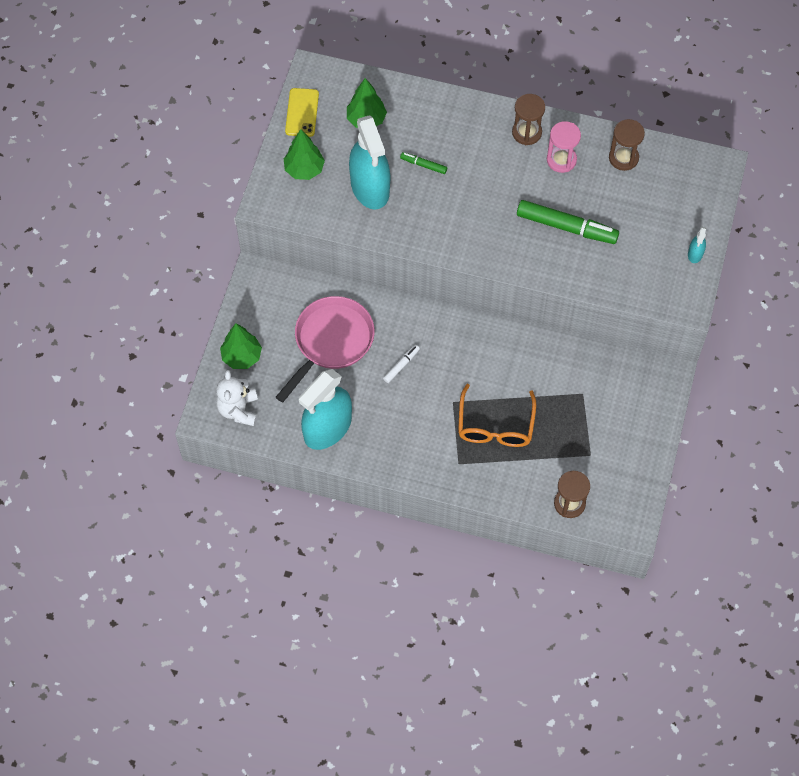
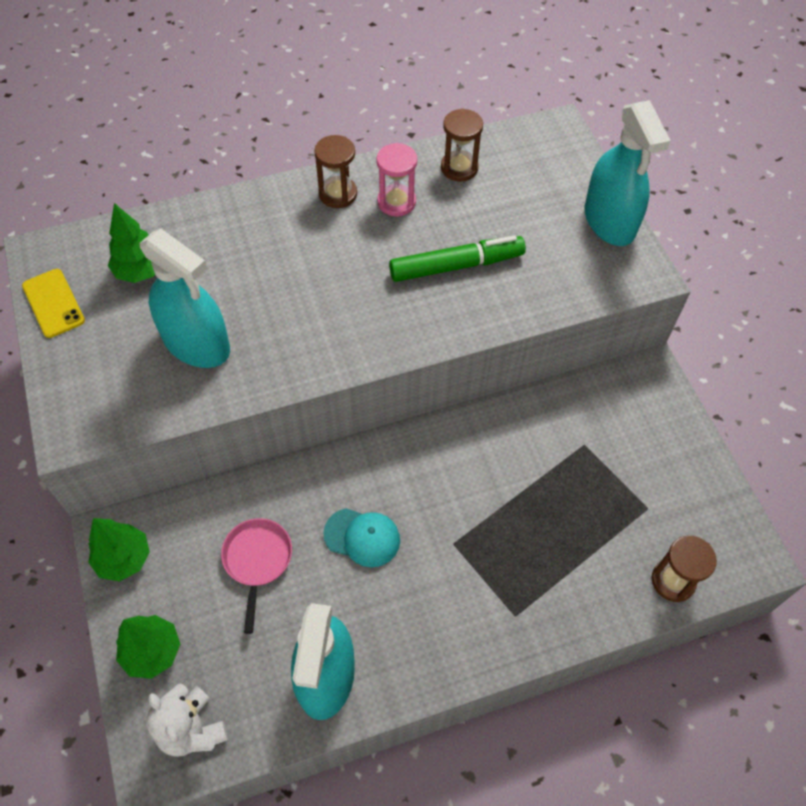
camera: 35 degrees left, 5 degrees down
pink pan [276,296,375,403] -> pink pan [221,518,292,634], size x0.62
green tree [284,129,325,180] -> green tree moved to [88,518,150,581]
white marker [383,345,420,383] -> turquoise cap [324,508,400,567]
green marker [400,152,447,174] -> none
orange glasses [458,384,536,447] -> none
turquoise spray bottle [688,227,706,263] -> turquoise spray bottle [585,100,671,246], size x2.46

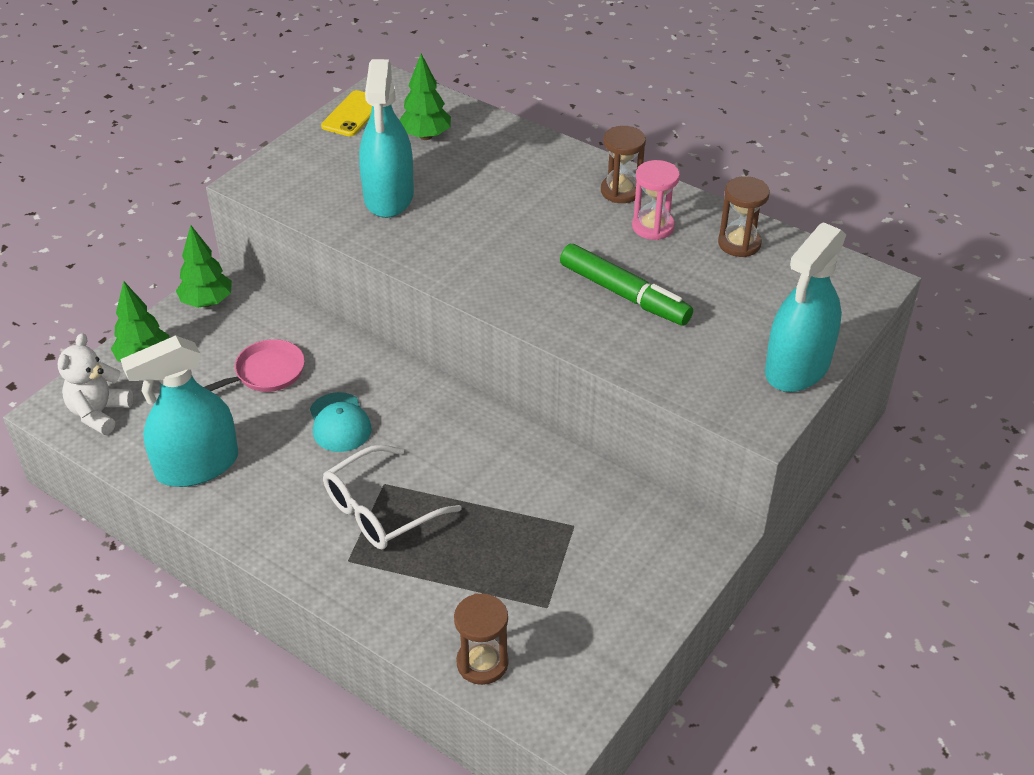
camera: 55 degrees right, 15 degrees down
none -> white glasses [323,445,462,550]

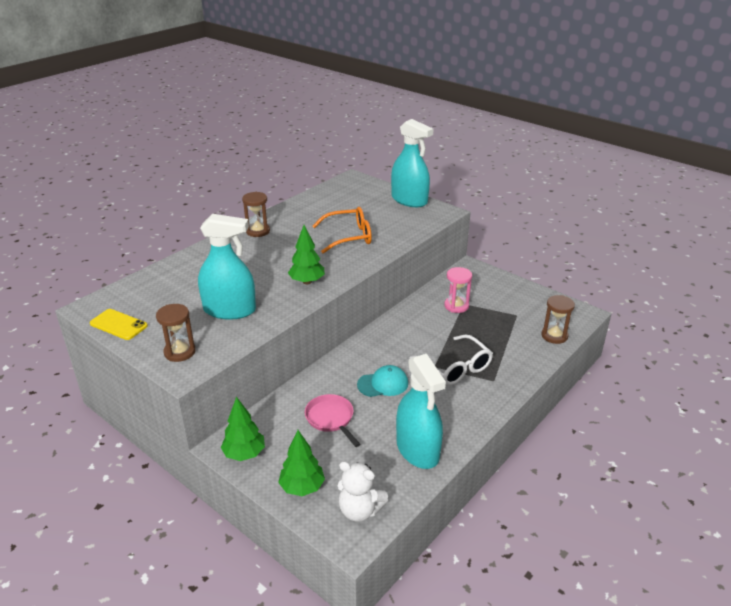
camera: 85 degrees left, 10 degrees down
green tree [399,54,451,140] -> green tree moved to [288,225,325,284]
green marker [560,244,693,325] -> orange glasses [312,207,372,253]
pink hourglass [632,160,680,240] -> pink hourglass moved to [444,267,472,313]
brown hourglass [718,176,770,257] -> brown hourglass moved to [156,304,196,362]

